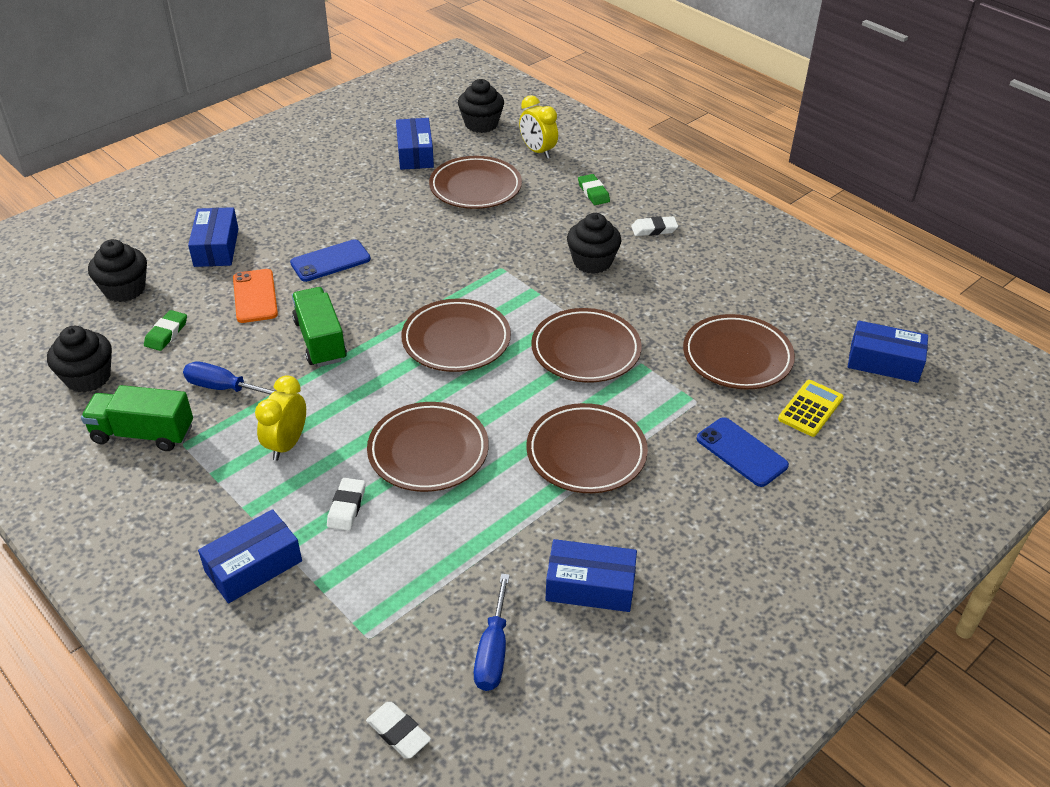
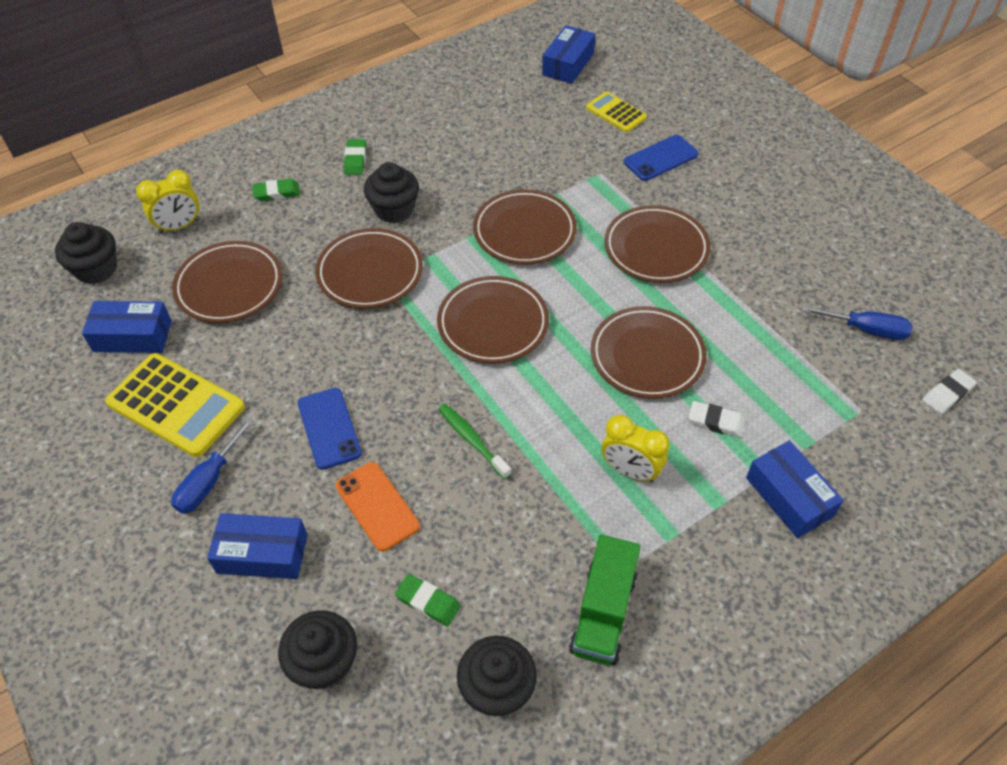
camera: 80 degrees left, 10 degrees up
blue screwdriver [183,362,274,395] -> blue screwdriver moved to [171,418,254,514]
orange phone [233,269,278,323] -> orange phone turned 60 degrees clockwise [335,462,420,551]
green truck [292,287,347,367] -> green toothbrush [438,404,511,479]
blue box [545,539,637,612] -> none
white eraser [631,216,678,236] -> green eraser [343,139,366,174]
brown plate [683,314,795,390] -> brown plate moved to [315,228,423,309]
none -> yellow calculator [105,353,245,457]

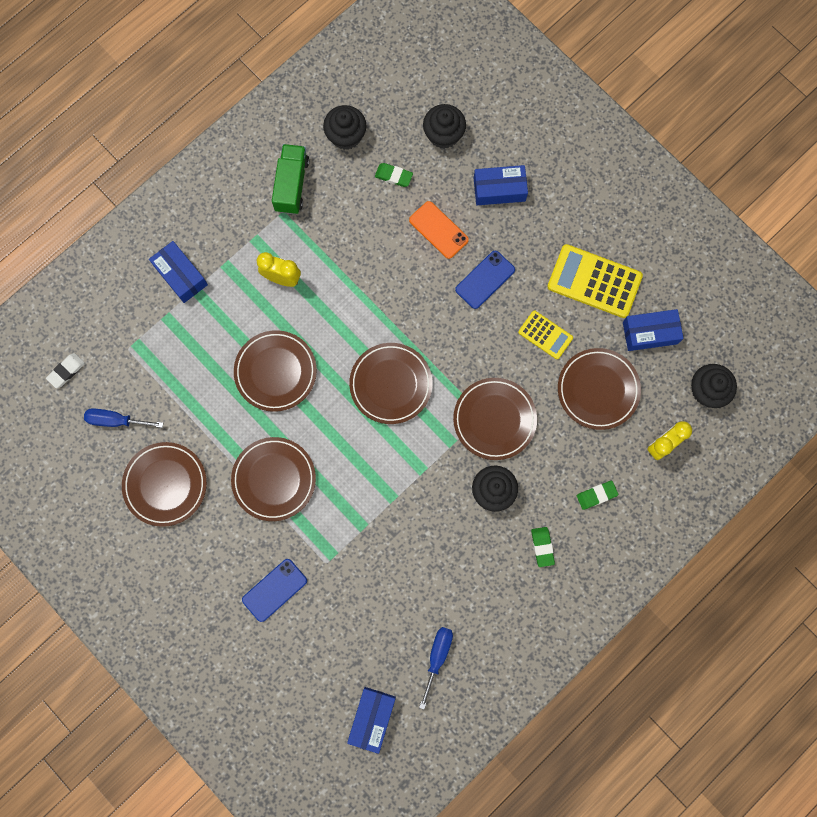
camera: 170 degrees right, 25 degrees up
blue screwdriver [171,418,254,514] -> blue screwdriver moved to [419,627,453,709]
blue phone [298,388,362,470] -> blue phone turned 75 degrees clockwise [455,251,515,309]
green toothbrush [438,404,511,479] -> none
brown plate [473,189,577,265] -> brown plate moved to [122,442,207,527]
yellow calculator [586,91,647,132] -> yellow calculator moved to [518,311,573,359]
white eraser [688,401,745,438] -> none

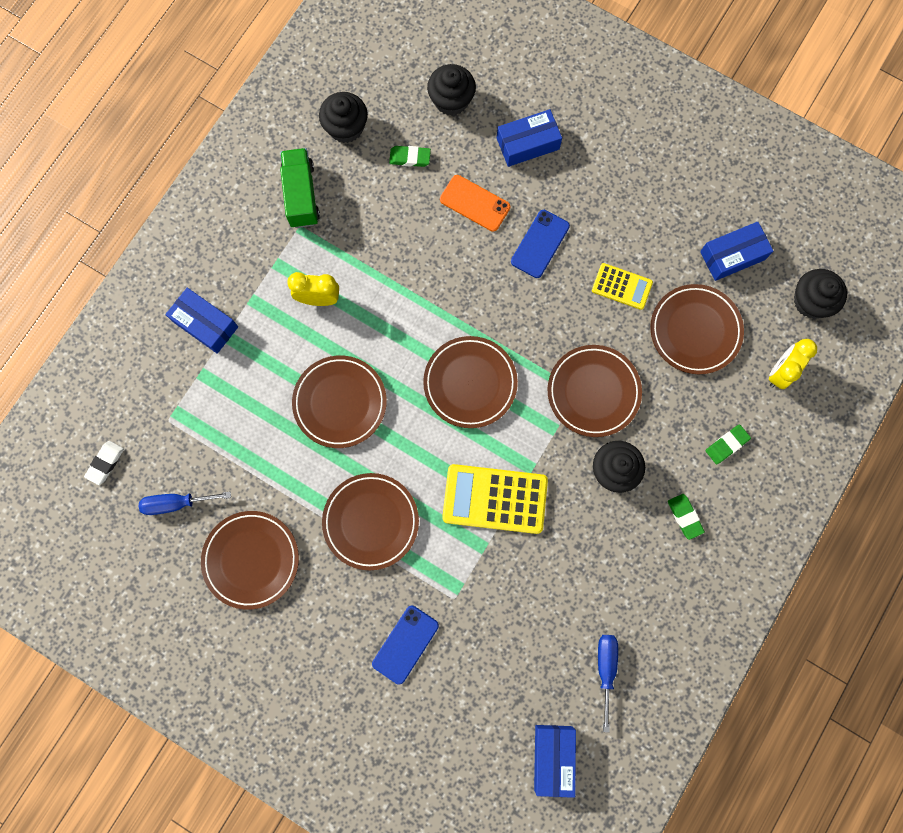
camera: 15 degrees left, 0 degrees up
yellow calculator [547,244,643,318] -> yellow calculator moved to [442,464,548,534]

